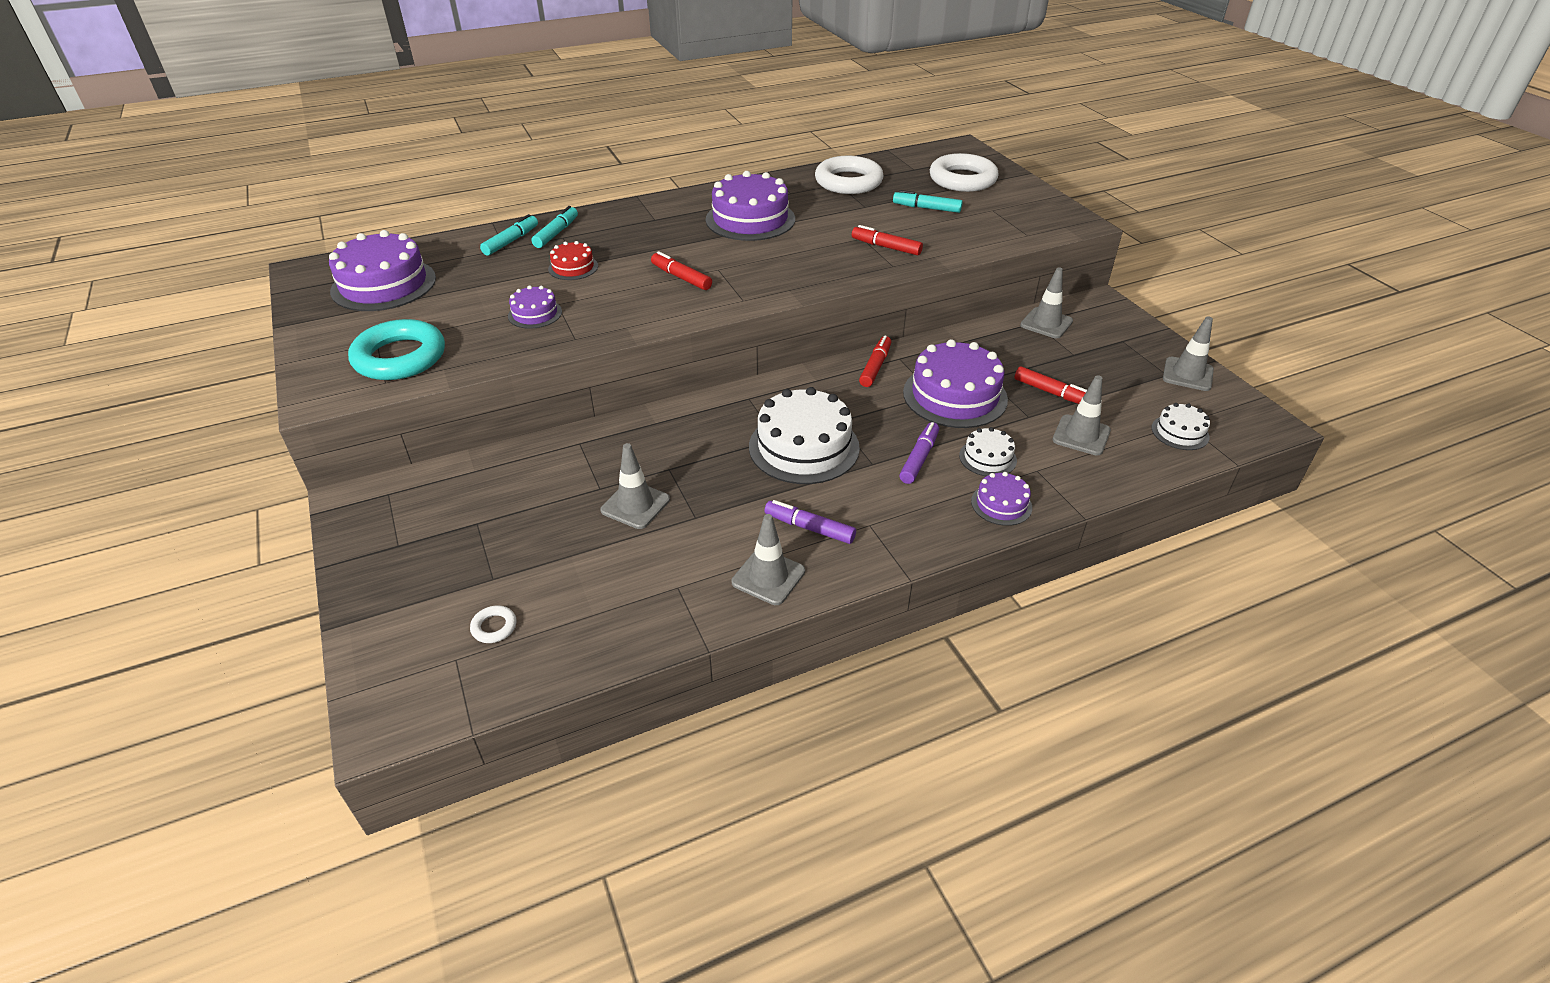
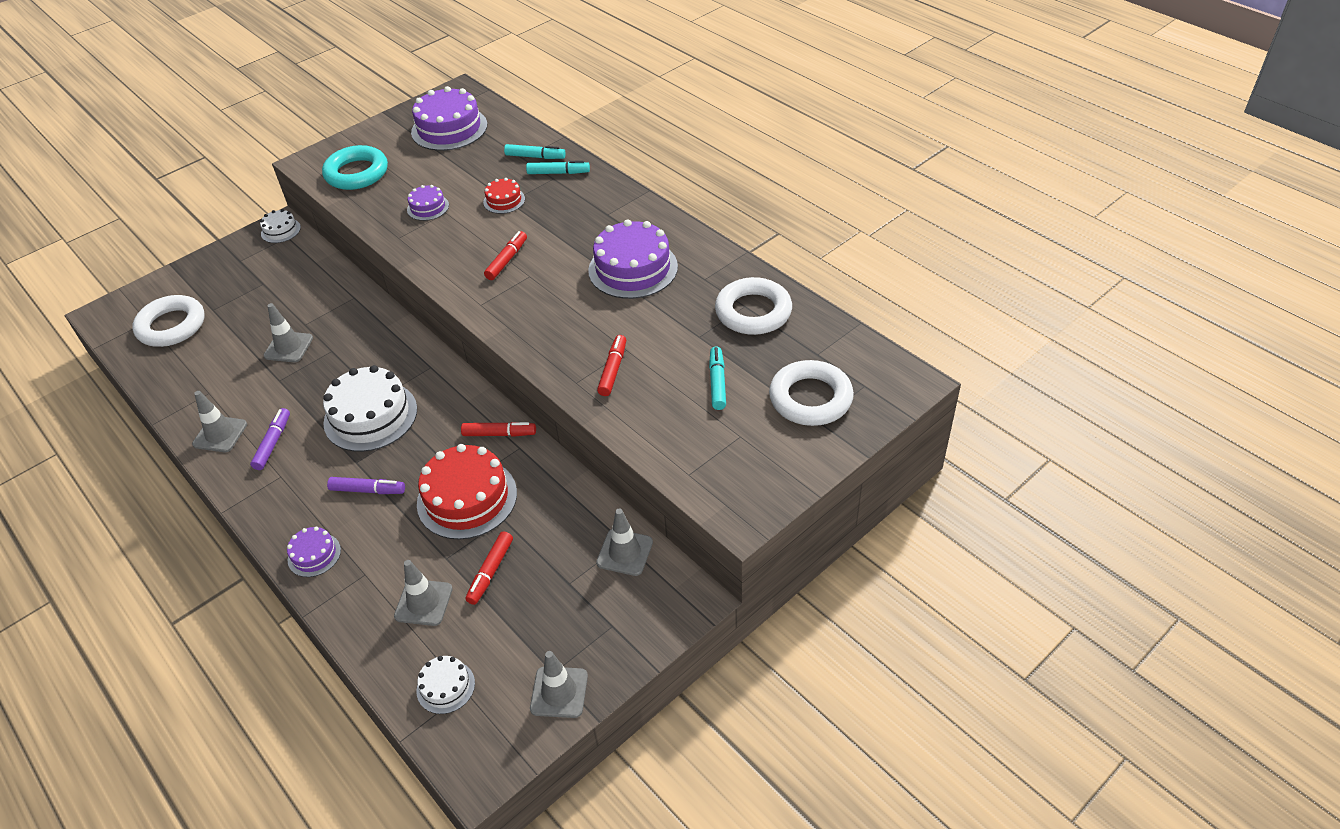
camera: 75 degrees right, 5 degrees up
white ring [470,605,516,643] -> white ring [132,295,205,347], size x2.45
purple cake [903,339,1008,428] -> red cake [417,444,517,540]
white cake [959,427,1017,476] -> white cake moved to [260,209,301,243]

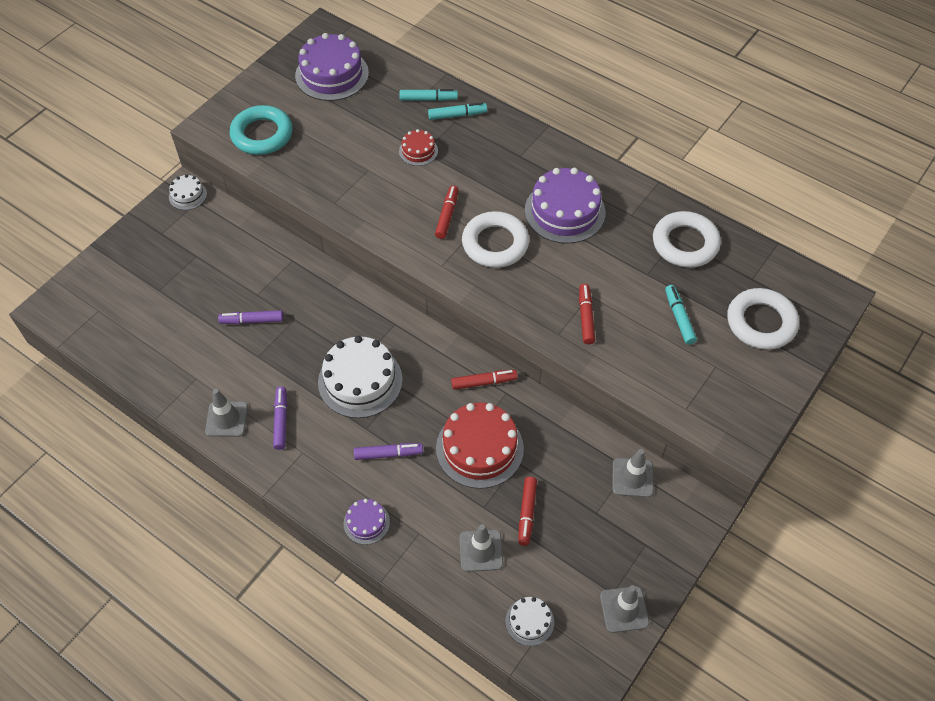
camera: 15 degrees left, 10 degrees up
white ring [132,295,205,347] -> white ring moved to [462,211,529,268]
grey traffic cone [264,303,313,362] -> purple marker [218,310,283,324]
purple cake [407,185,449,221] -> none

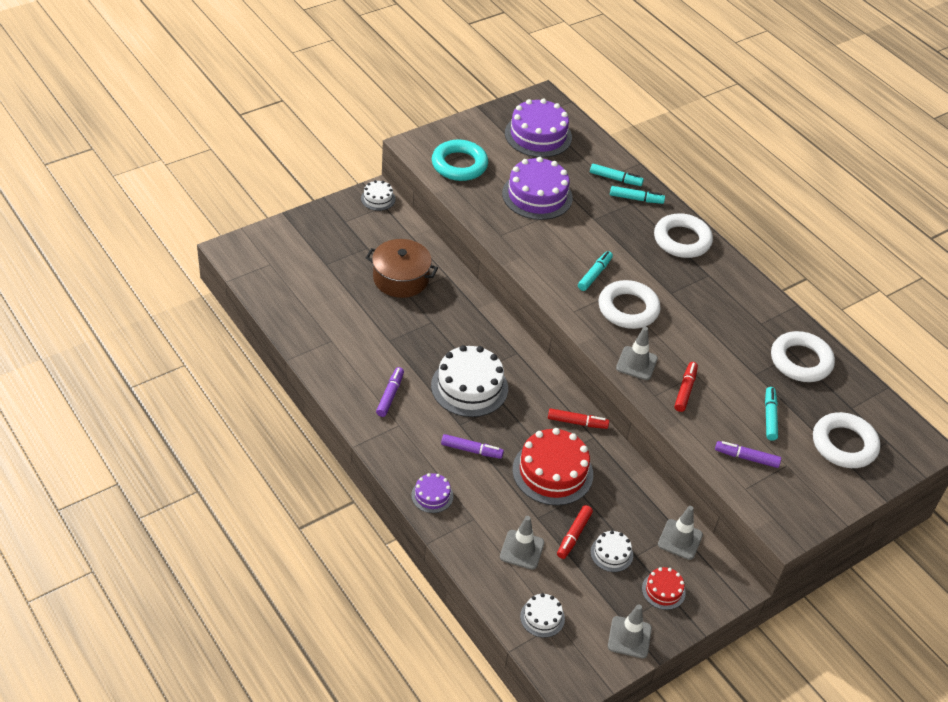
camera: 15 degrees right, 10 degrees down
grey traffic cone [205,389,248,437] -> grey traffic cone moved to [616,327,658,380]
purple marker [218,310,283,324] -> purple marker moved to [715,441,781,468]
red cake [399,129,438,166] -> red cake moved to [642,567,686,610]
red marker [435,186,459,239] -> turquoise marker [578,251,613,291]
purple cake [525,168,605,244] -> purple cake moved to [502,157,573,220]
none -> brown pot [366,239,438,298]
none -> white cake [590,530,633,572]
none -> white ring [654,213,713,258]

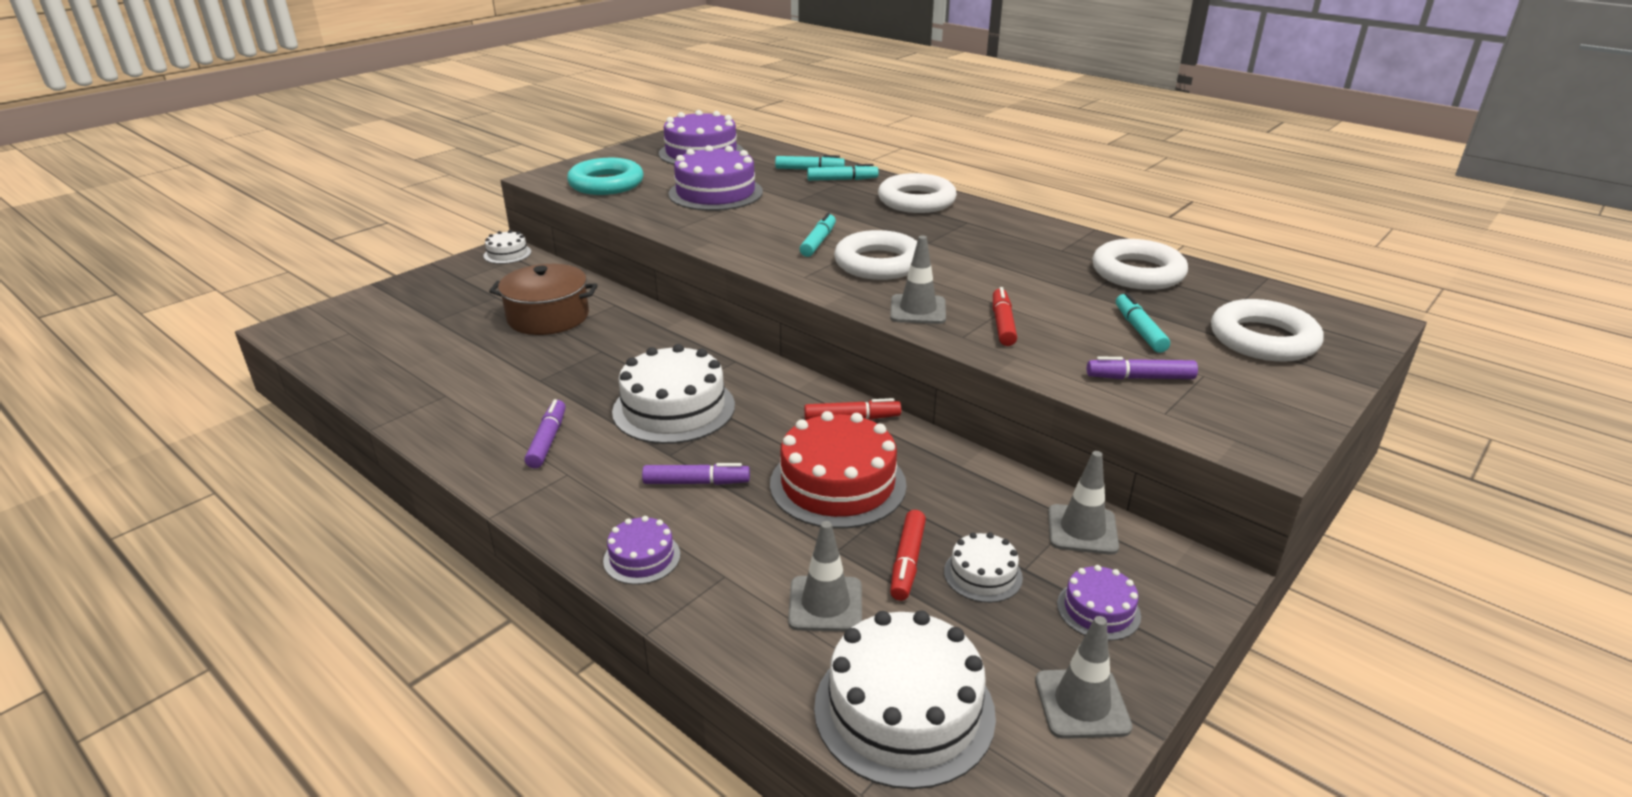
camera: 10 degrees left, 15 degrees down
white cake [520,593,565,638] -> white cake [814,610,996,789], size x1.98
red cake [642,567,686,610] -> purple cake [1057,565,1141,641]

